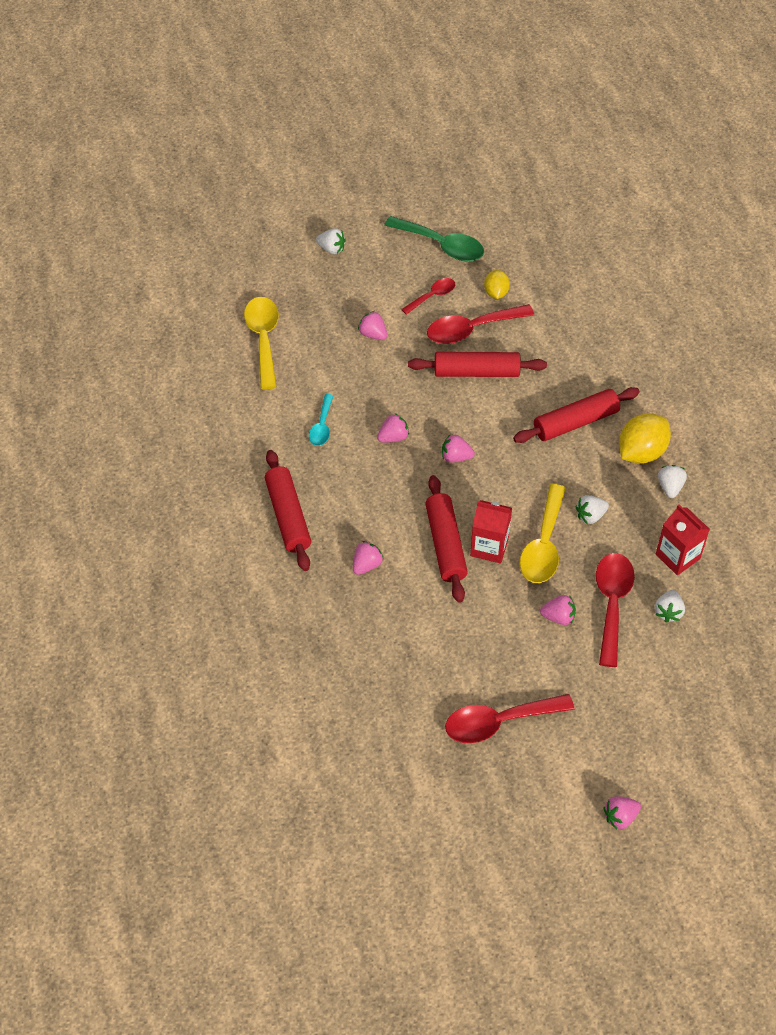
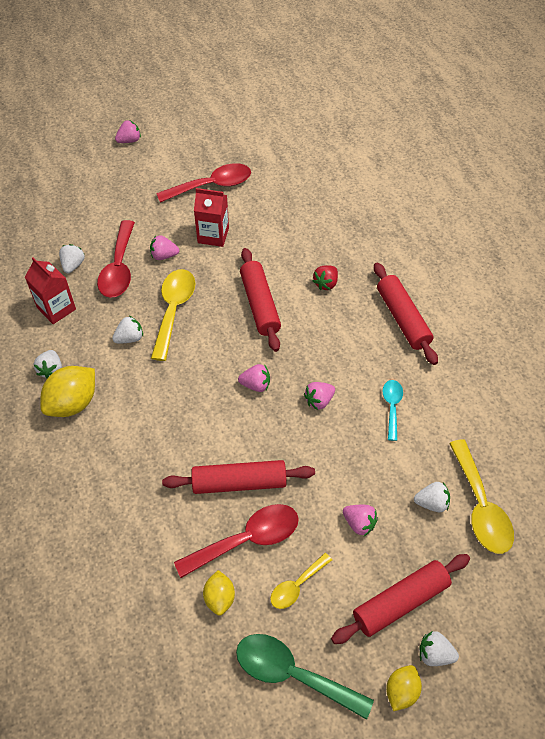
camera: 175 degrees right, 0 degrees up
pink strawberry [353,541,384,575] -> red strawberry [313,265,338,290]
red spoon [401,278,455,315] -> yellow spoon [270,553,332,609]
red carton [470,500,512,564] -> red carton moved to [194,188,229,247]
red rolling pin [513,387,640,443] -> red rolling pin moved to [331,554,470,644]
none -> yellow lemon [386,665,422,711]
none -> white strawberry [414,482,450,512]

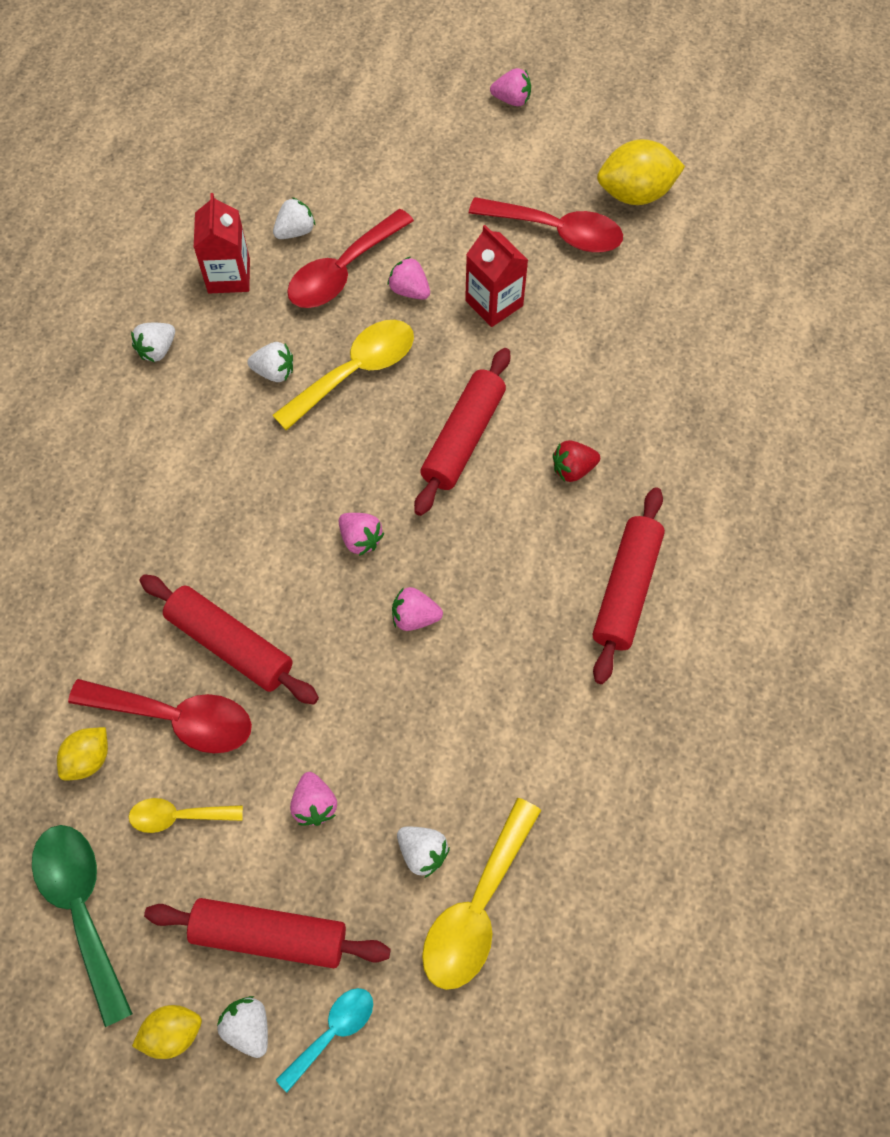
camera: 40 degrees right, 10 degrees up
yellow lemon [40,366,95,417] -> yellow lemon moved to [597,139,685,205]
turquoise spoon [382,380,403,441] -> turquoise spoon moved to [276,988,373,1092]

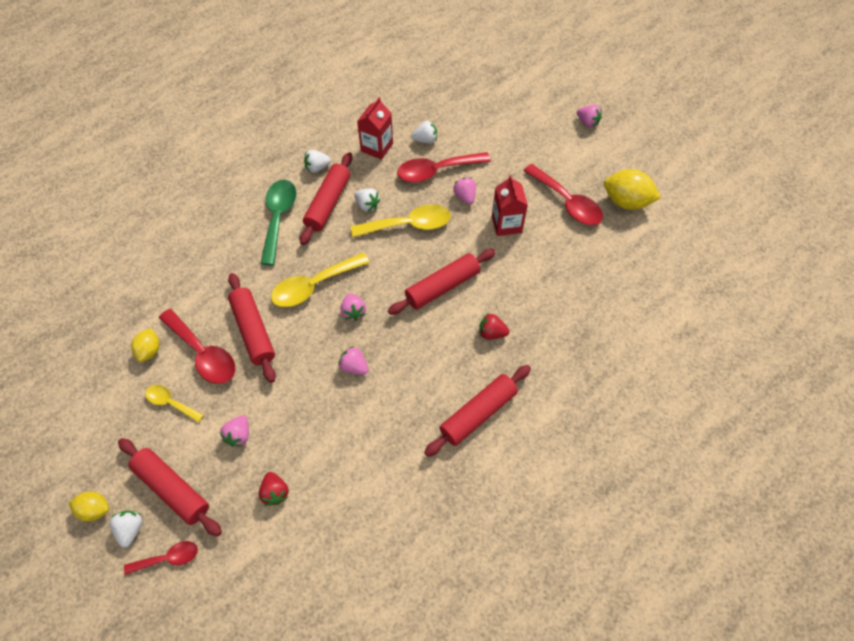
camera: 30 degrees right, 5 degrees down
green spoon [32,825,133,1027] -> green spoon moved to [260,180,296,265]
yellow lemon [57,727,108,781] -> yellow lemon turned 60 degrees counterclockwise [131,328,159,362]
turquoise spoon [276,988,373,1092] -> red spoon [124,541,198,575]
white strawberry [397,827,450,878] -> red strawberry [259,472,289,506]
yellow spoon [422,798,541,990] -> yellow spoon moved to [271,253,370,307]
none -> red rolling pin [300,152,352,245]

